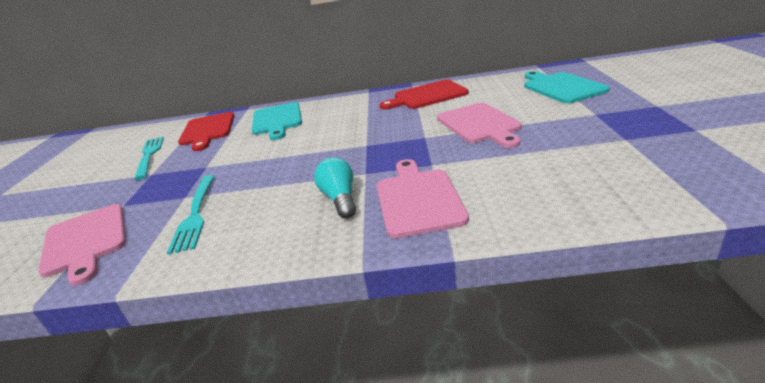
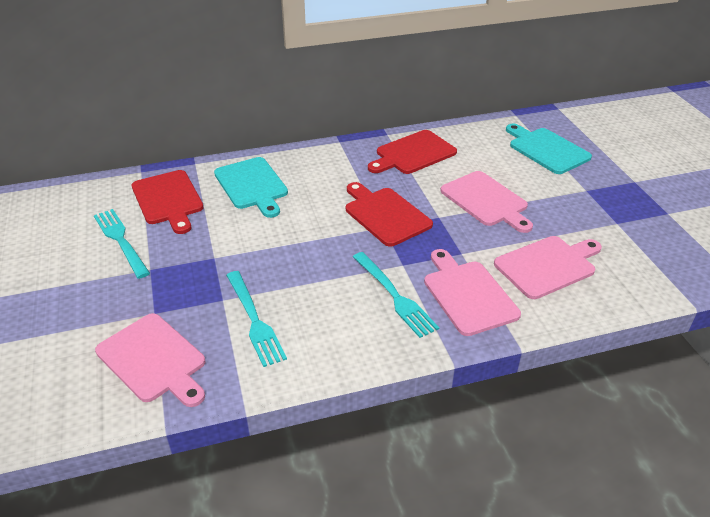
camera: 20 degrees left, 10 degrees up
turquoise light bulb [314,157,356,219] -> turquoise fork [353,252,439,338]
none -> red cutting board [346,182,433,247]
none -> pink cutting board [494,236,602,299]

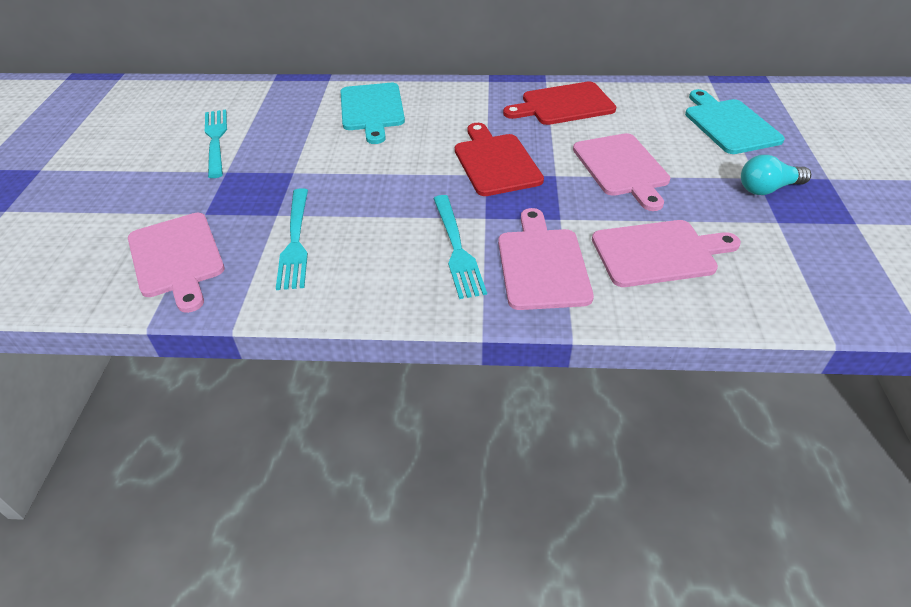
camera: 20 degrees right, 5 degrees up
red cutting board [132,170,204,234] -> none
none -> turquoise light bulb [741,155,811,195]

